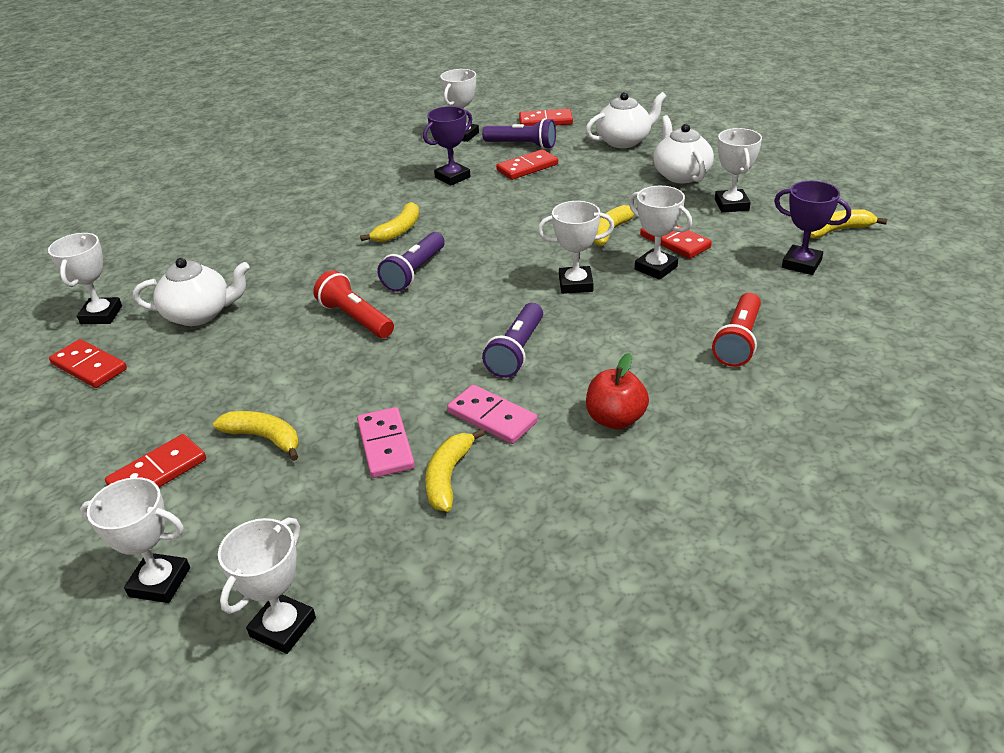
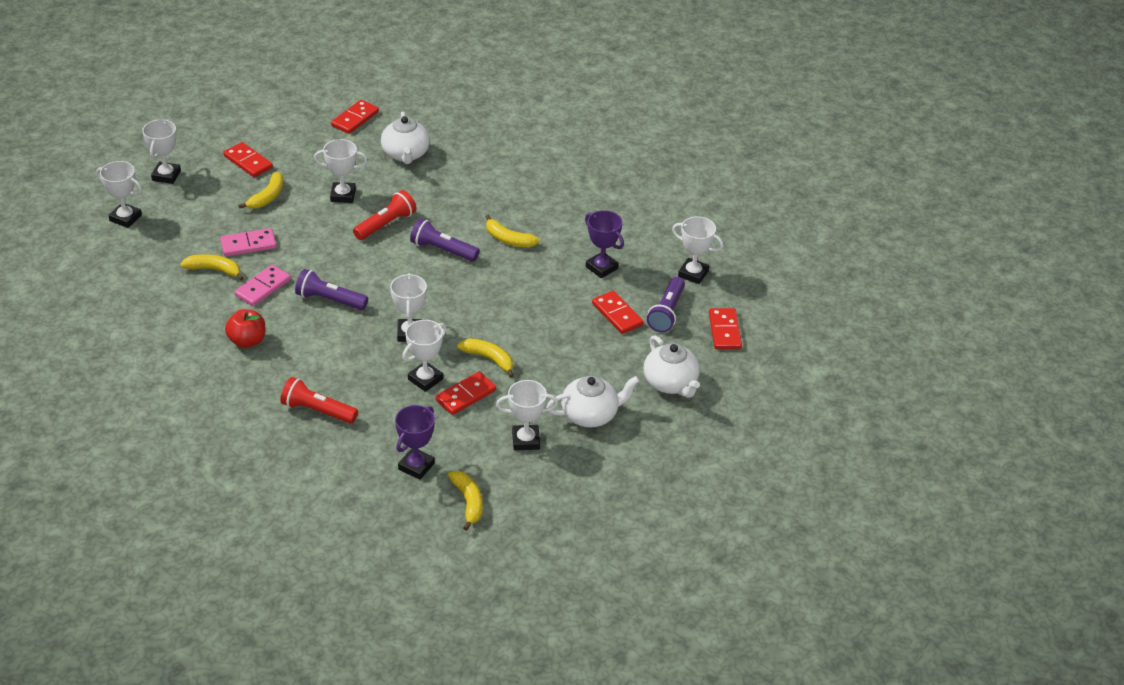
camera: 85 degrees right, 5 degrees up
white trophy [48,233,122,324] -> white trophy moved to [314,139,368,203]

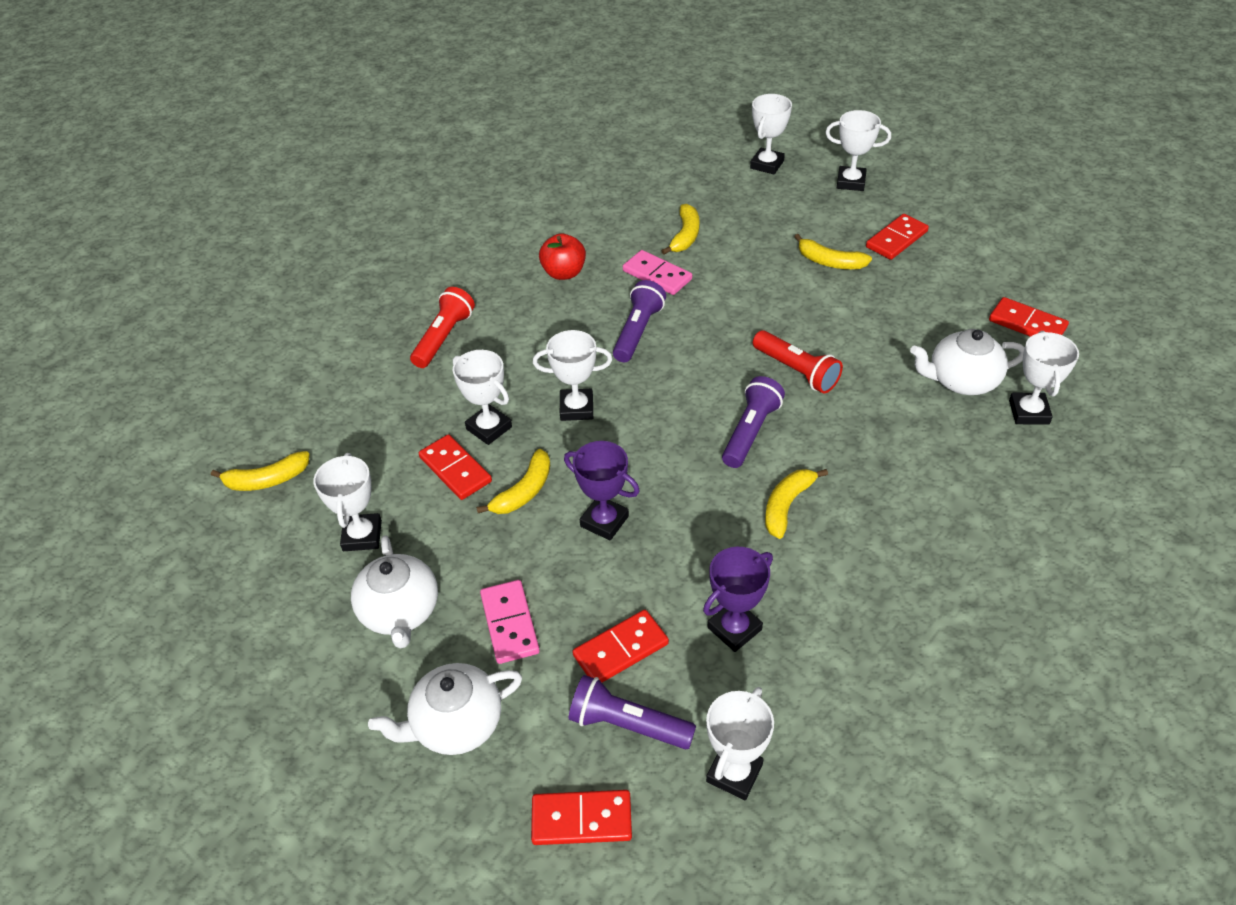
camera: 95 degrees right, 5 degrees up
pink domino [220,228,276,256] -> pink domino moved to [480,580,540,664]
white trophy [314,139,368,203] -> white trophy moved to [1009,331,1079,425]
purple trophy [395,405,435,480] -> purple trophy moved to [564,441,640,540]

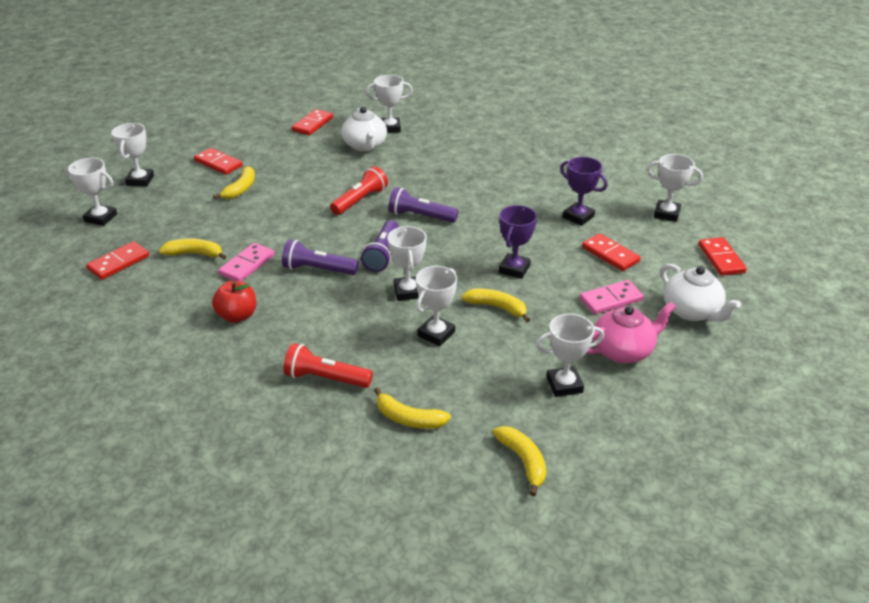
camera: 100 degrees left, 10 degrees down
white teapot [351,535,438,649] -> pink teapot [587,302,676,363]
red domino [419,434,492,500] -> red domino moved to [86,241,149,280]
purple flashlight [569,675,696,749] -> purple flashlight moved to [361,220,399,272]
yellow banana [765,469,828,539] -> yellow banana moved to [374,387,451,429]

